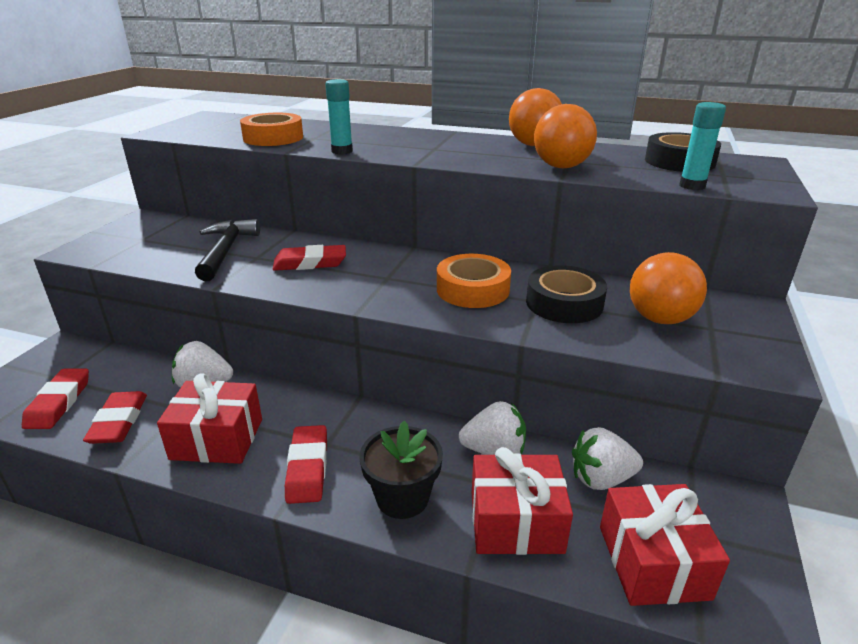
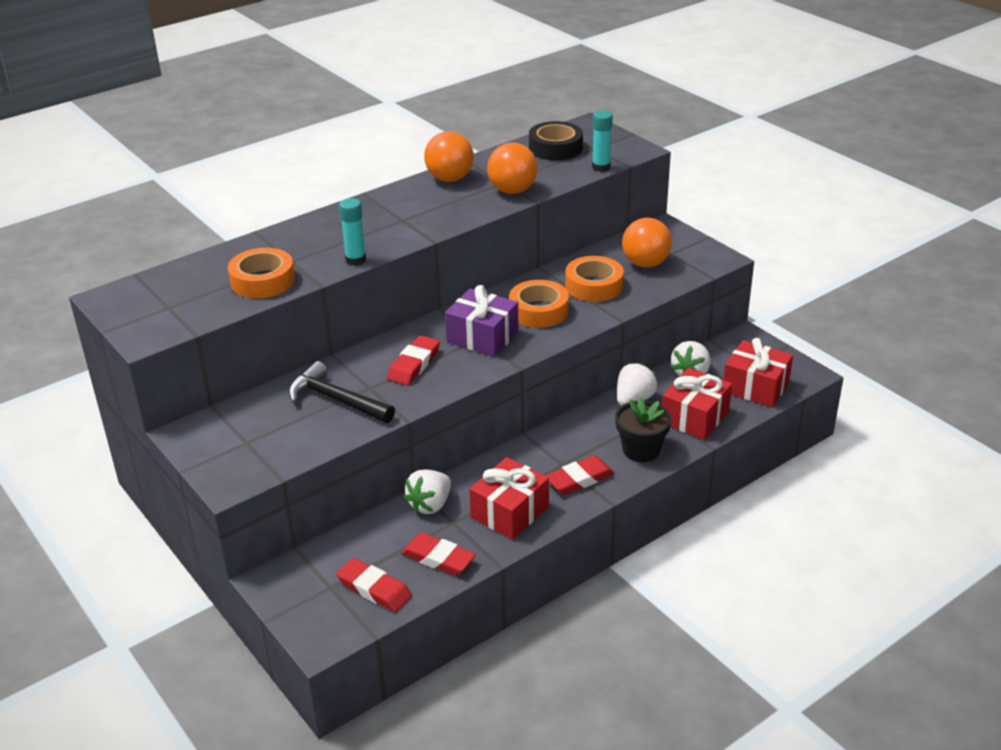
camera: 55 degrees left, 5 degrees up
red eraser [285,425,327,504] -> red eraser turned 60 degrees counterclockwise [545,456,615,495]
black tape [526,265,607,323] -> orange tape [565,256,624,302]
none -> purple gift [445,285,519,357]

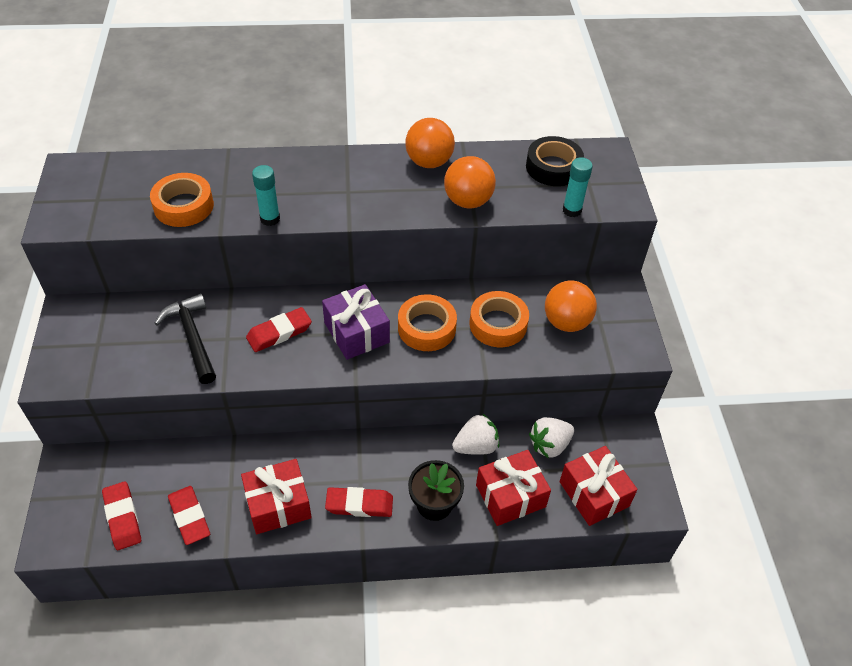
camera: 30 degrees right, 15 degrees up
white strawberry [404,469,451,514] -> none

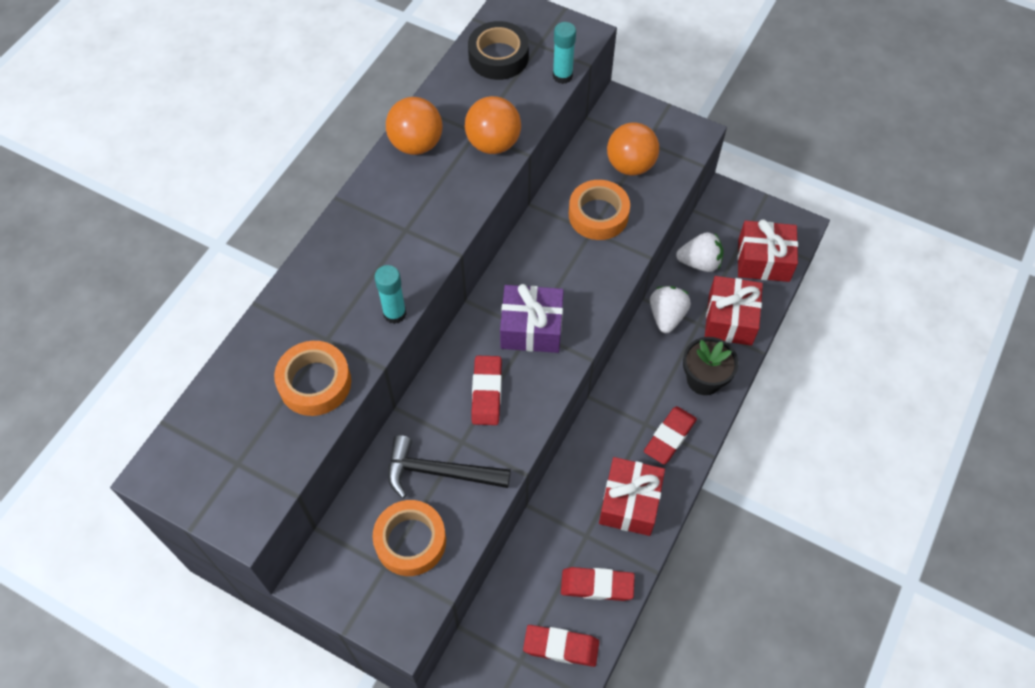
camera: 55 degrees left, 10 degrees up
orange tape [398,294,457,351] -> orange tape moved to [372,500,446,576]
white strawberry [529,417,574,458] -> white strawberry turned 90 degrees counterclockwise [676,232,724,272]

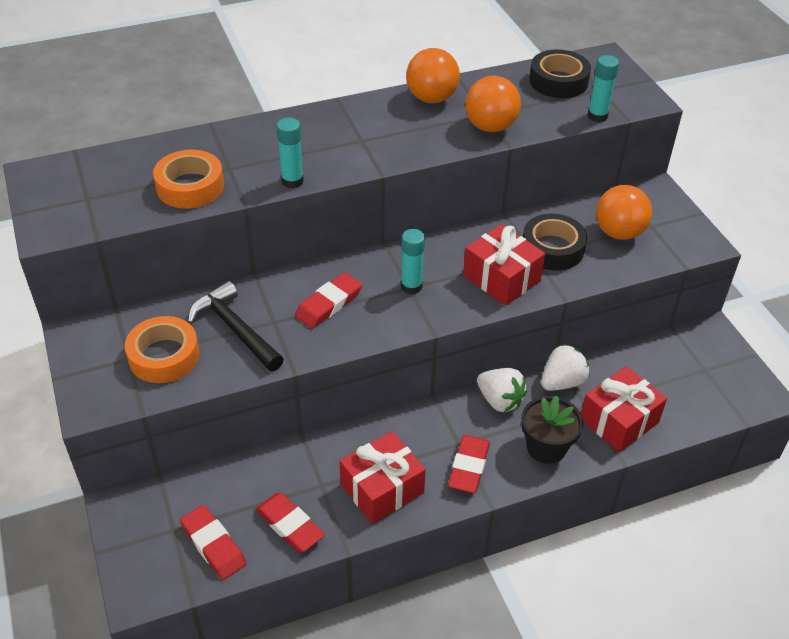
camera: 40 degrees right, 15 degrees down
purple gift [500,284,564,353] -> turquoise glue stick [401,229,425,294]
orange tape [569,180,630,240] -> black tape [523,214,587,270]
red eraser [644,406,697,464] -> red eraser turned 60 degrees counterclockwise [448,435,490,493]
white strawberry [676,232,724,272] -> white strawberry moved to [477,368,527,412]
red gift [738,219,798,282] -> red gift moved to [463,224,545,306]

